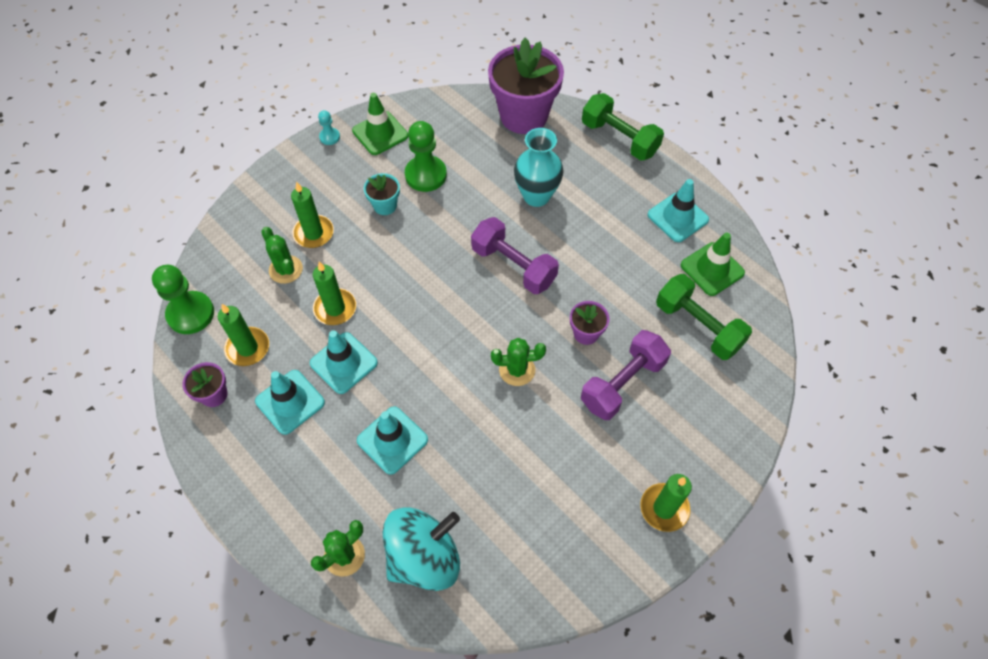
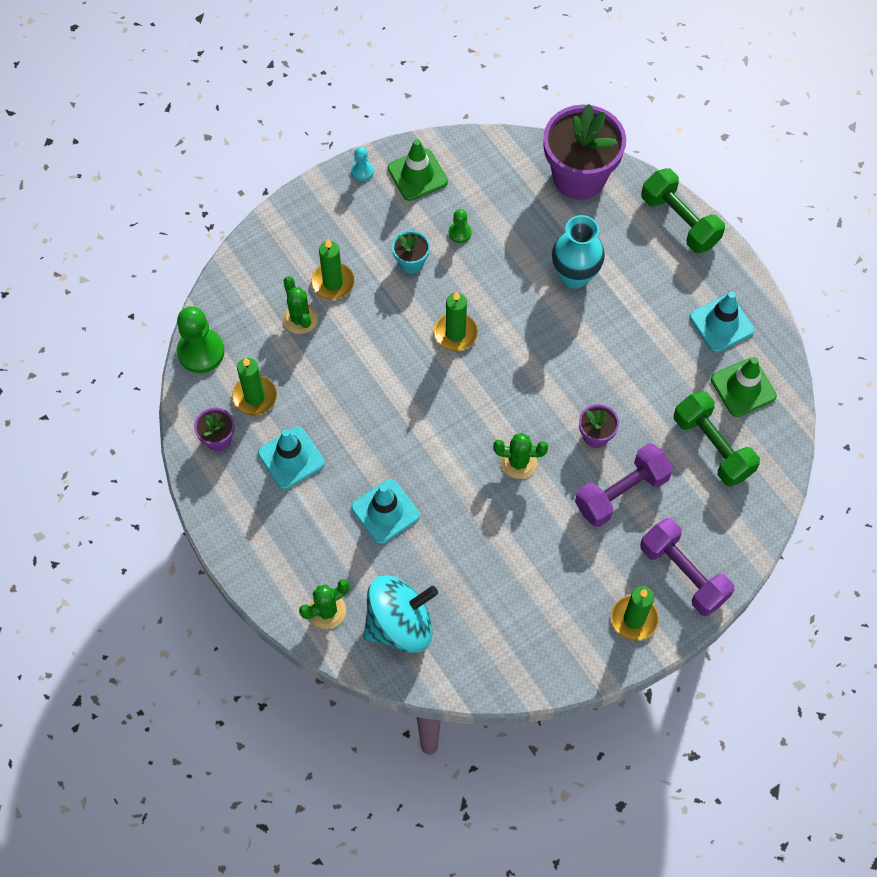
camera: 10 degrees right, 5 degrees up
turquoise traffic cone [310,330,378,394] -> none
green candle [313,262,356,325] -> green candle moved to [434,291,478,351]
green pawn [405,121,447,192] -> green pawn [449,209,471,243], size x0.50
purple dumbbell [471,217,559,294] -> purple dumbbell moved to [640,518,734,616]

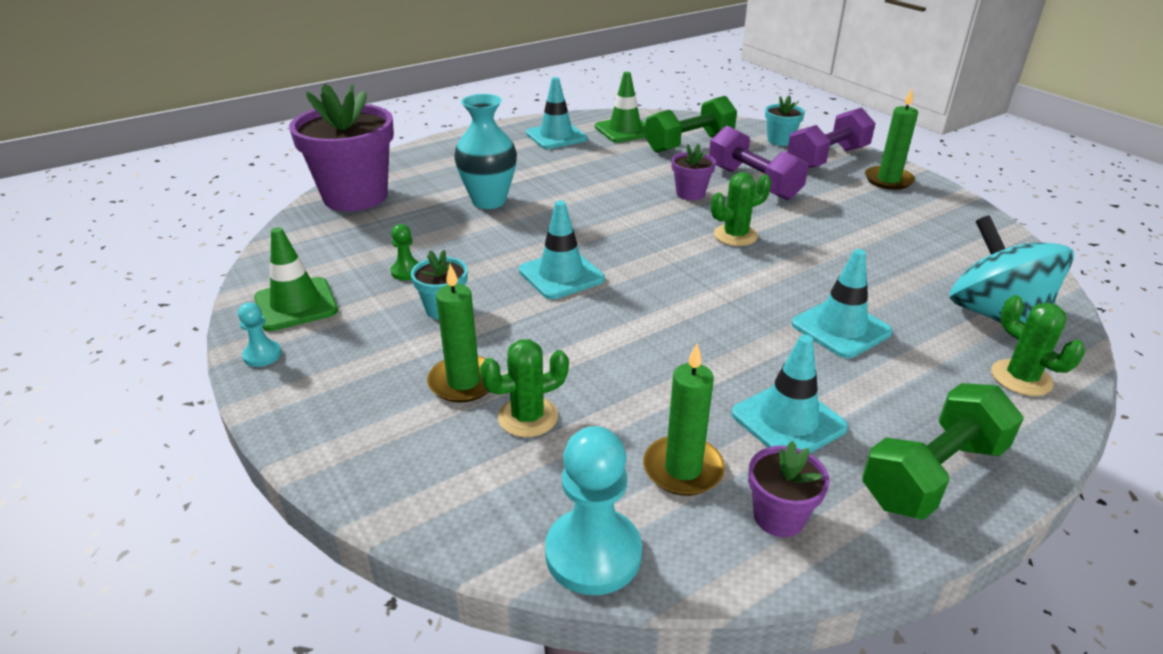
camera: 90 degrees left, 30 degrees down
green pawn [177,306,225,373] -> turquoise pawn [545,426,642,595]
green candle [434,291,478,351] -> turquoise traffic cone [519,201,605,299]
green cactus [493,433,548,479] -> green cactus turned 60 degrees clockwise [711,172,771,246]
green dumbbell [641,168,725,253] -> green dumbbell moved to [862,383,1024,520]
none -> turquoise flower pot [765,95,805,146]

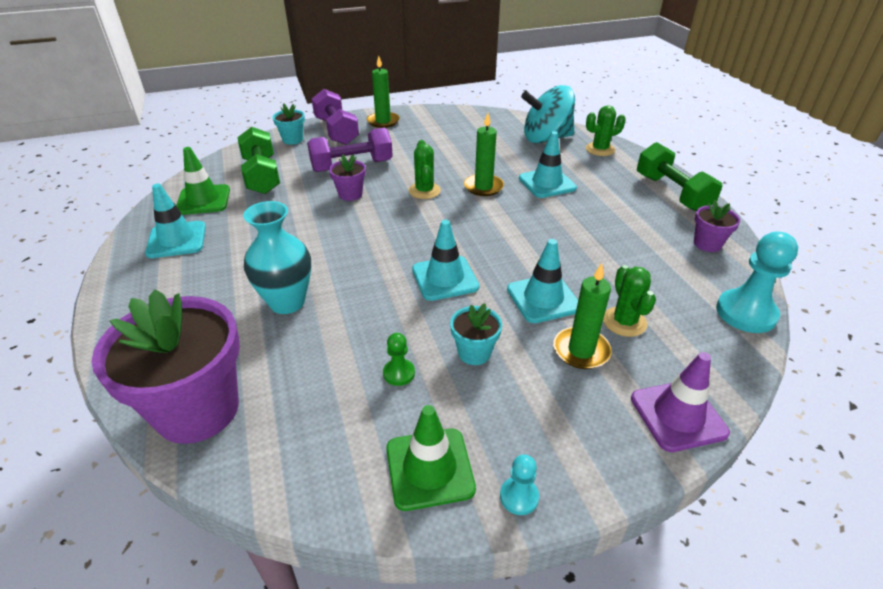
camera: 75 degrees left, 5 degrees up
green candle [643,344,725,496] -> green candle moved to [464,113,504,196]
turquoise traffic cone [732,335,848,453] -> turquoise traffic cone moved to [507,239,578,323]
none -> purple traffic cone [631,352,730,452]

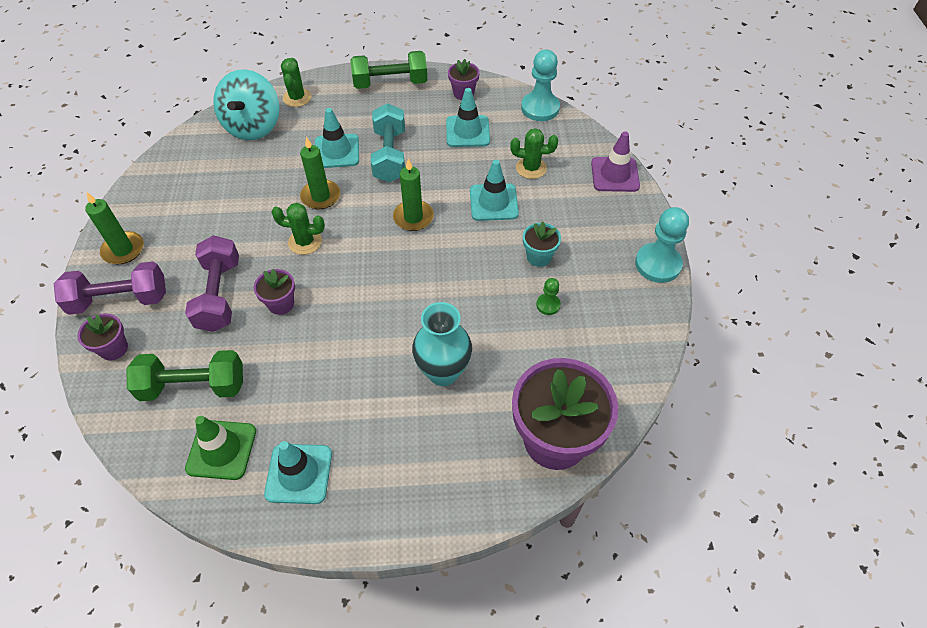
camera: 75 degrees left, 15 degrees up
turquoise flower pot [273,104,305,145] -> purple flower pot [77,313,128,361]
green traffic cone [386,405,476,511] -> none
turquoise traffic cone [412,220,479,301] -> turquoise traffic cone moved to [446,88,490,147]
turquoise pawn [500,455,539,515] -> turquoise pawn [635,207,689,283], size x1.98
green candle [553,263,611,369] -> green candle moved to [393,158,434,231]
none -> turquoise dumbbell [371,103,405,182]

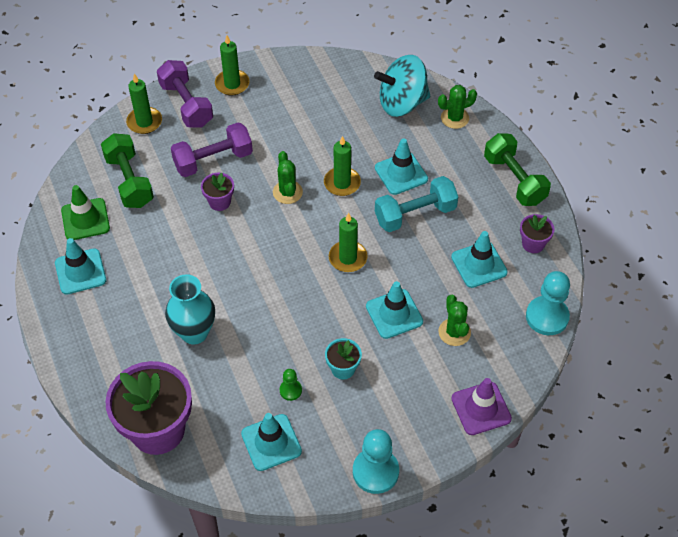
camera: 70 degrees right, 0 degrees up
purple flower pot [77,313,128,361] -> green candle [126,74,162,134]
none -> turquoise traffic cone [241,413,302,471]

